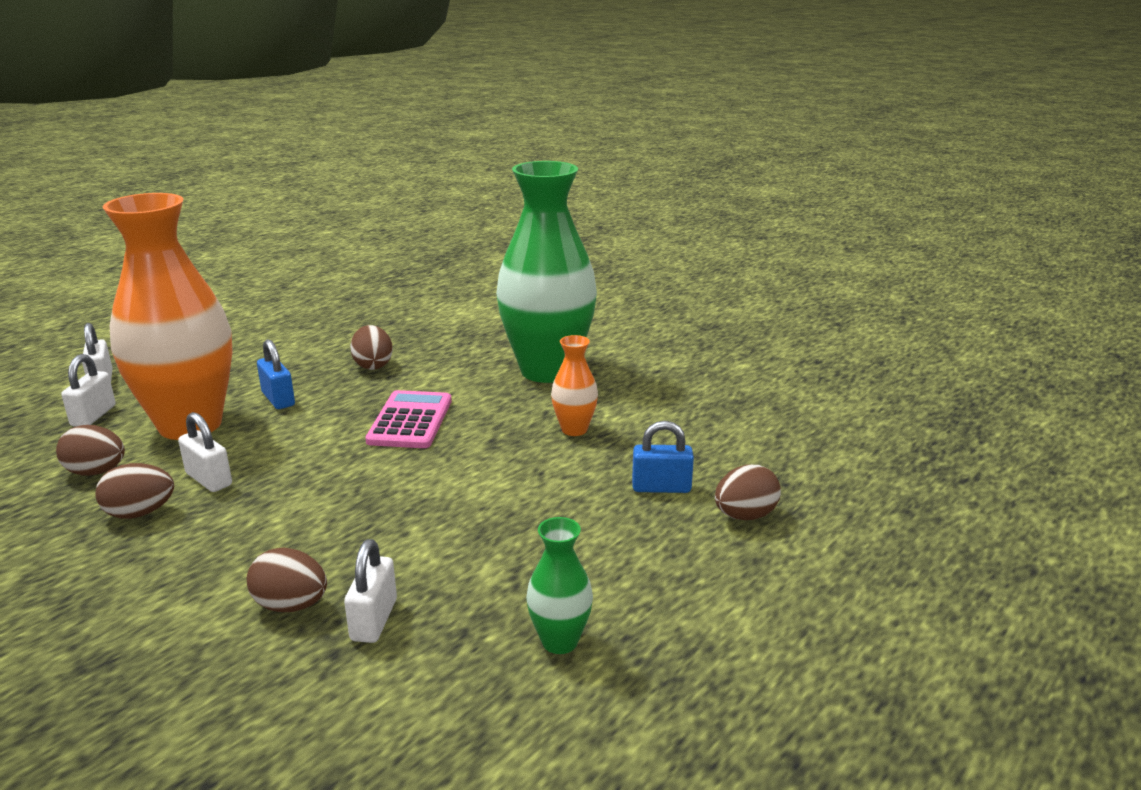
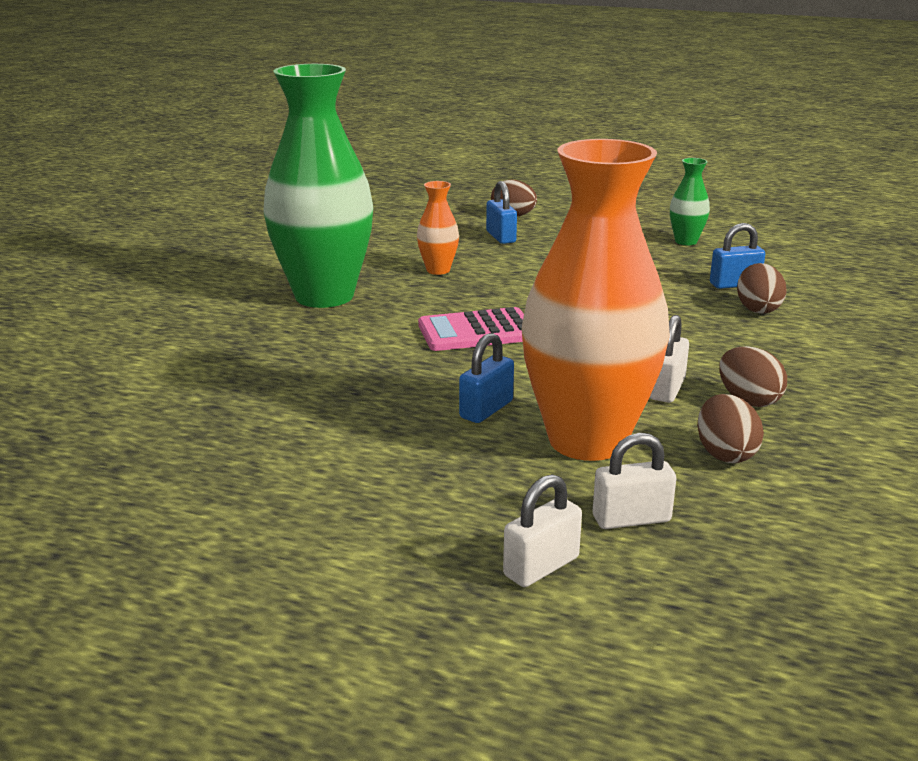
camera: 110 degrees left, 0 degrees up
white padlock [344,539,397,643] -> blue padlock [710,223,765,289]
brown egg [350,325,393,370] -> none

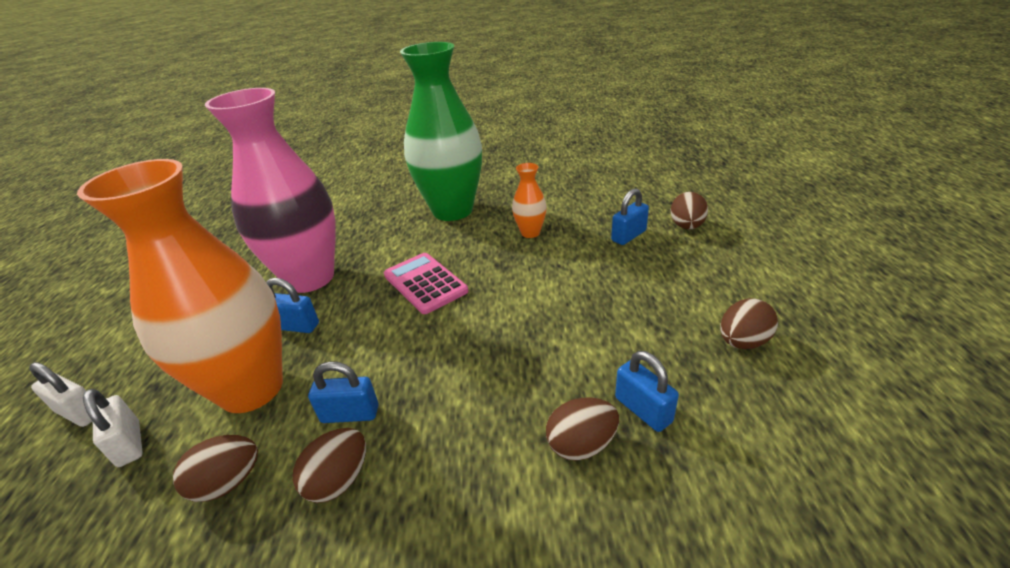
camera: 70 degrees right, 10 degrees up
white padlock [650,315,689,403] -> blue padlock [308,361,378,423]
green vase [670,158,710,245] -> brown egg [720,298,778,349]
none -> pink vase [205,88,336,293]

